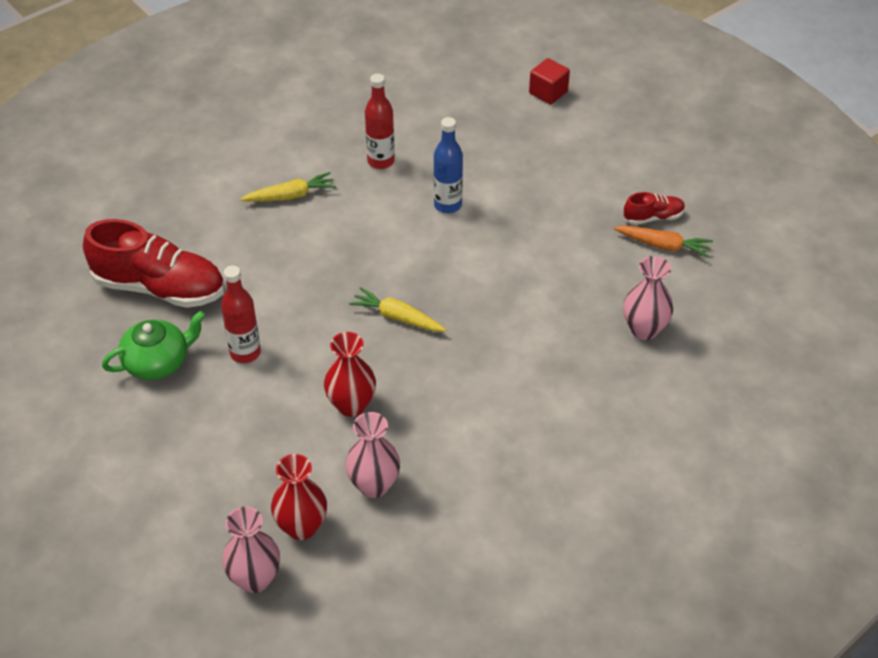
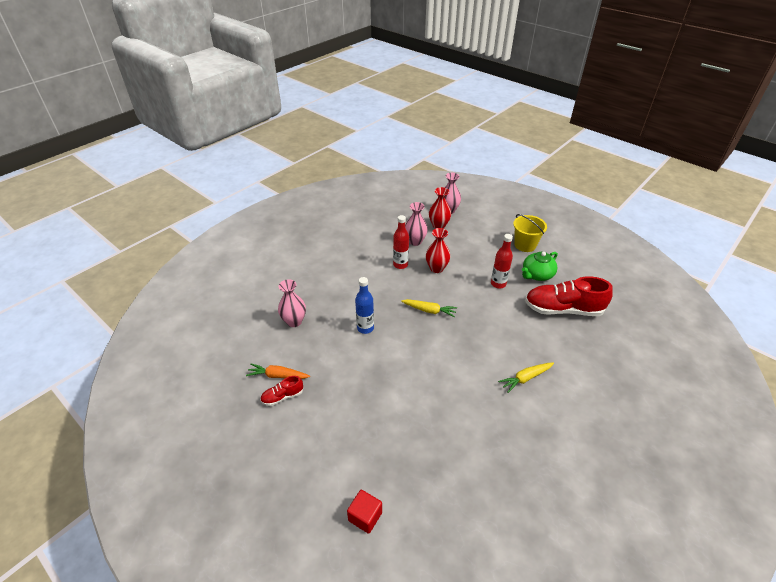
camera: 170 degrees right, 5 degrees down
red bottle [365,74,395,169] -> red bottle moved to [393,215,409,269]
blue bottle [434,117,463,213] -> blue bottle moved to [355,277,374,334]
none -> yellow bucket [513,214,547,252]

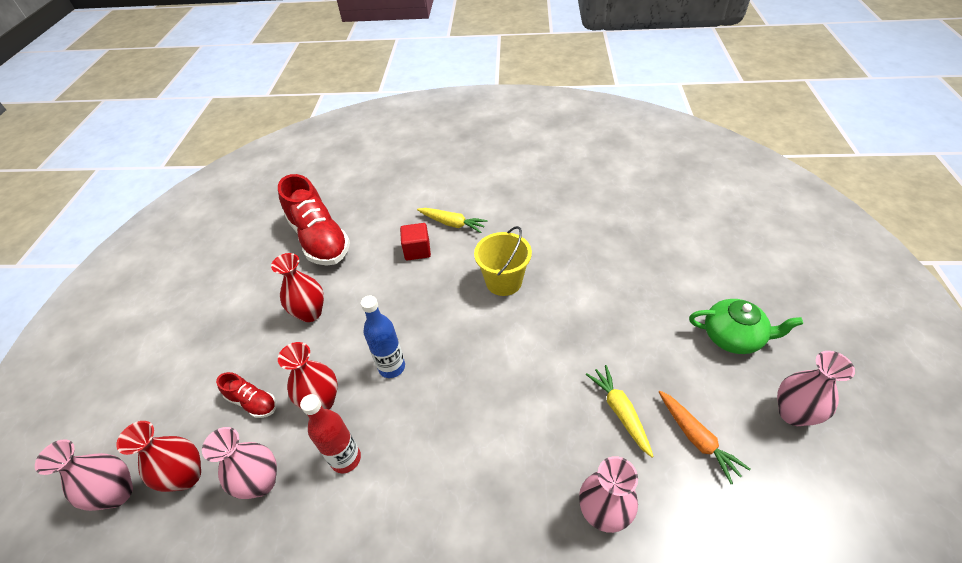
camera: 125 degrees left, 5 degrees up
red shoe [260,376,303,406] -> red shoe moved to [216,372,276,418]
red cube [347,490,382,534] -> red cube moved to [400,223,431,261]
blue bottle [355,277,374,334] -> blue bottle moved to [361,295,405,378]
yellow carrot [401,299,457,317] -> yellow carrot moved to [586,365,654,457]
red bottle [491,234,513,289] -> red vase [271,253,324,322]
yellow bucket [513,214,547,252] -> yellow bucket moved to [474,226,532,296]
green teapot [522,252,558,281] -> green teapot moved to [689,299,803,354]
none -> pink vase [777,351,855,426]

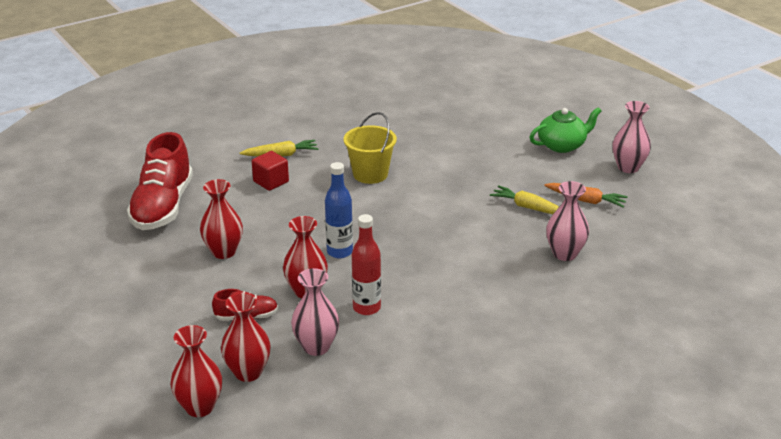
camera: 40 degrees left, 15 degrees down
pink vase [35,439,133,511] -> red vase [170,325,222,417]
red shoe [278,174,350,266] -> red shoe turned 75 degrees clockwise [127,132,193,230]

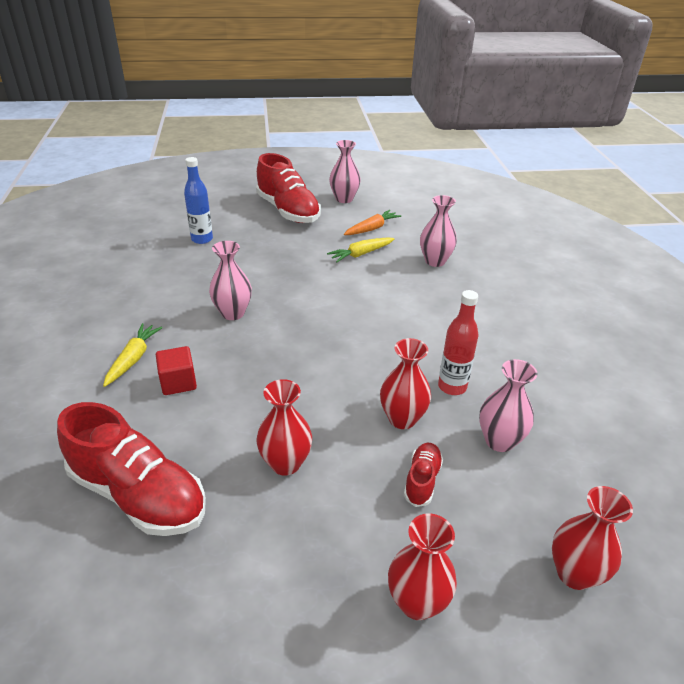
camera: 65 degrees left, 5 degrees up
red vase [221,292,271,382] -> red vase moved to [388,513,457,620]
blue bottle [325,162,353,258] -> blue bottle moved to [184,157,213,244]
yellow bucket [343,112,397,184] -> pink vase [209,241,252,320]
green teapot [529,107,601,153] -> red shoe [256,153,321,223]

